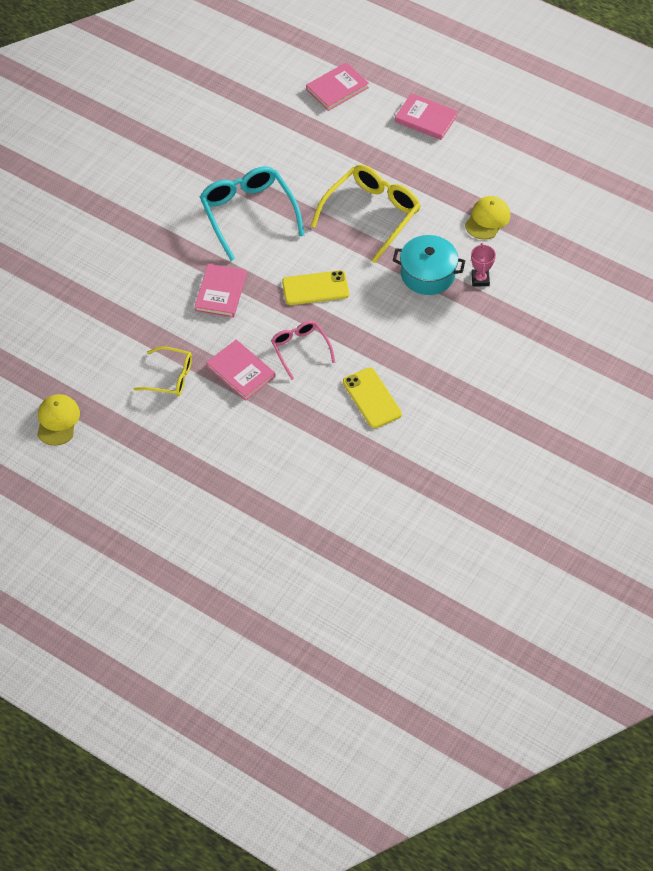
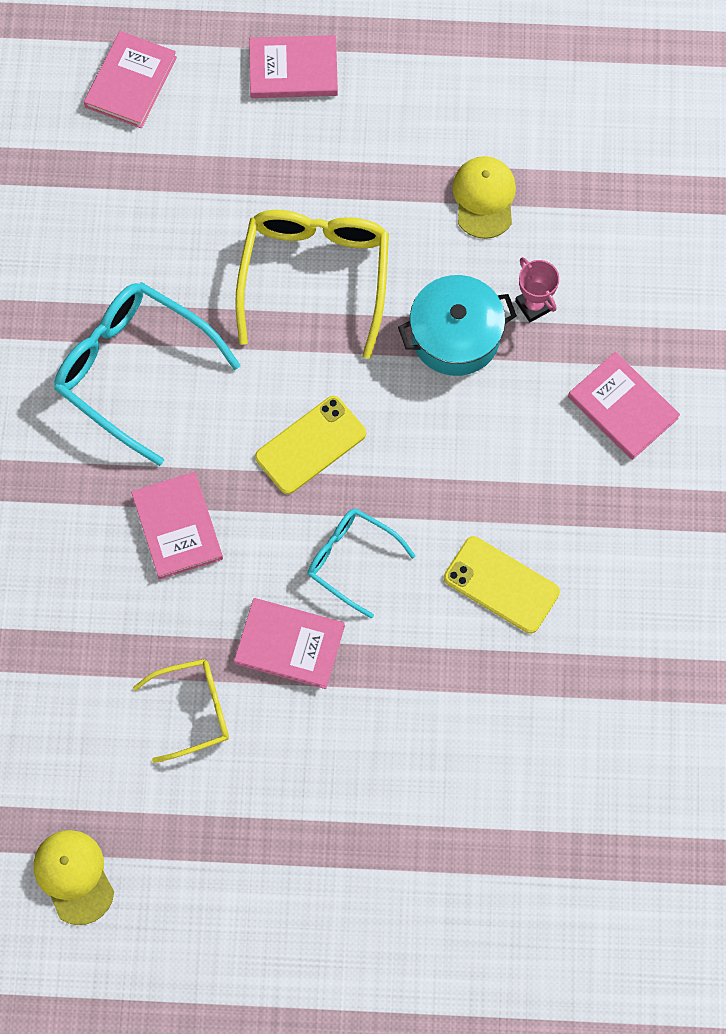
camera: 30 degrees left, 15 degrees up
pink glasses [271,321,335,380] -> turquoise glasses [308,508,415,618]
none -> pink book [568,352,680,460]

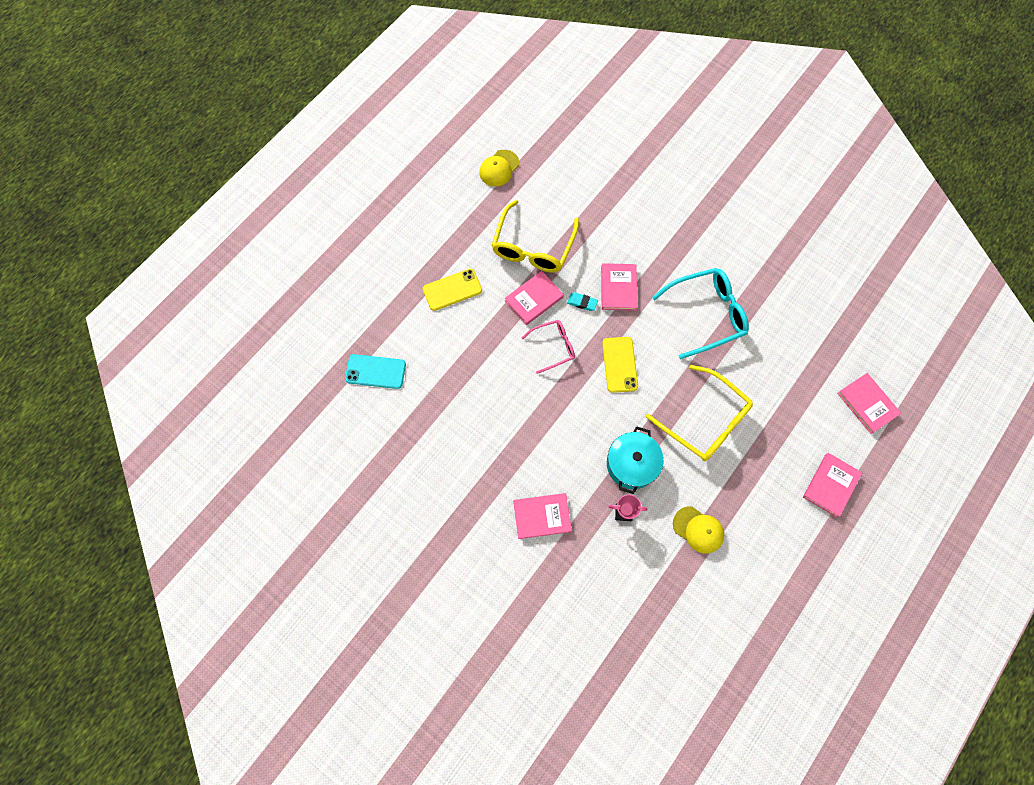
camera: 125 degrees right, 0 degrees up
yellow cap [33,830,114,925] -> yellow cap turned 120 degrees clockwise [479,150,519,187]
pink book [131,472,223,580] -> pink book turned 75 degrees clockwise [601,263,638,311]
yellow glasses [133,659,229,763] -> yellow glasses [492,200,579,273], size x1.73
turquoise glasses [308,508,415,618] -> pink glasses [522,320,575,374]
yellow phone [444,536,560,633] -> yellow phone moved to [422,269,482,311]
none -> turquoise phone [345,354,406,389]
none -> turquoise eraser [567,292,598,311]

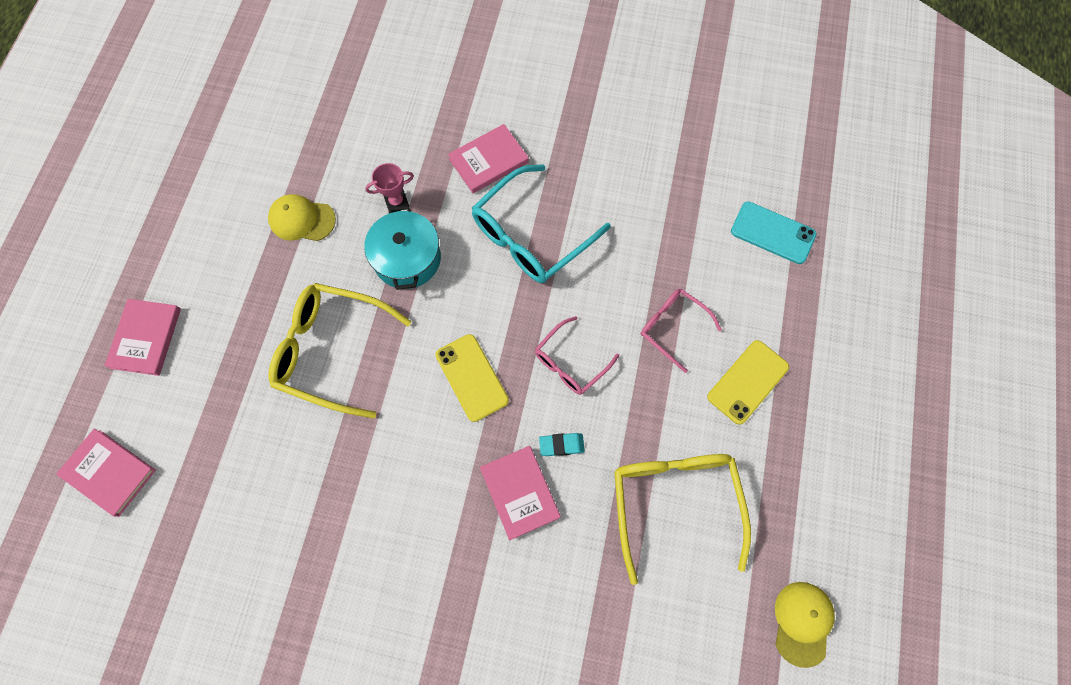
camera: 155 degrees right, 0 degrees up
turquoise phone [345,354,406,389] -> turquoise phone turned 45 degrees clockwise [731,201,817,264]
pink book [505,271,564,325] -> none
turquoise glasses [652,268,749,359] -> turquoise glasses moved to [472,164,611,283]
none -> pink glasses [641,289,722,373]

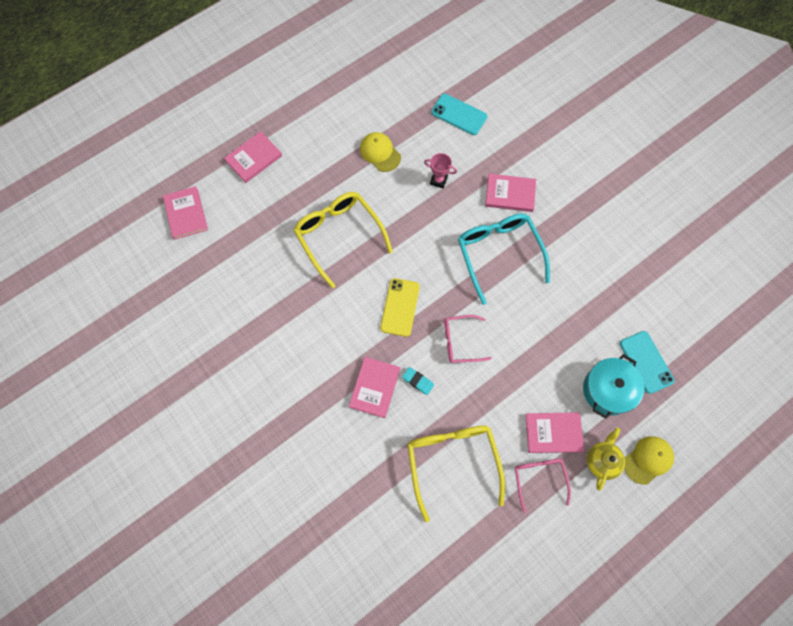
camera: 40 degrees right, 0 degrees up
turquoise pot [364,206,441,290] -> turquoise pot moved to [583,354,645,419]
turquoise glasses [472,164,611,283] -> turquoise glasses turned 75 degrees clockwise [458,213,550,305]
yellow glasses [614,454,751,585] -> yellow glasses turned 45 degrees counterclockwise [407,426,505,523]
pink glasses [641,289,722,373] -> pink glasses moved to [515,459,571,513]
yellow phone [707,340,789,425] -> pink book [525,412,584,453]
yellow cap [775,582,835,668] -> yellow cap moved to [624,436,674,485]
none -> turquoise phone [431,94,487,135]
none -> yellow teapot [587,427,625,491]

